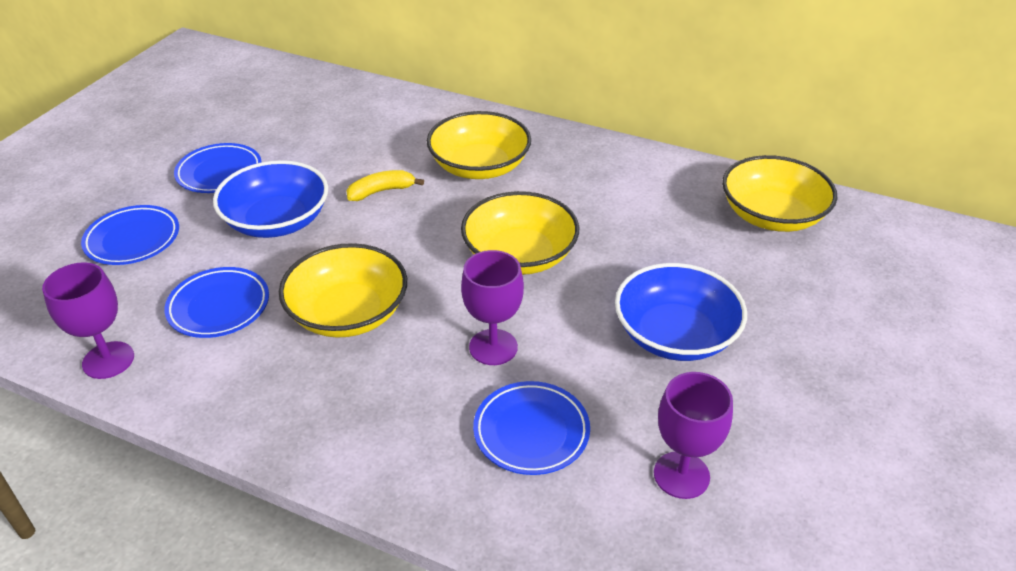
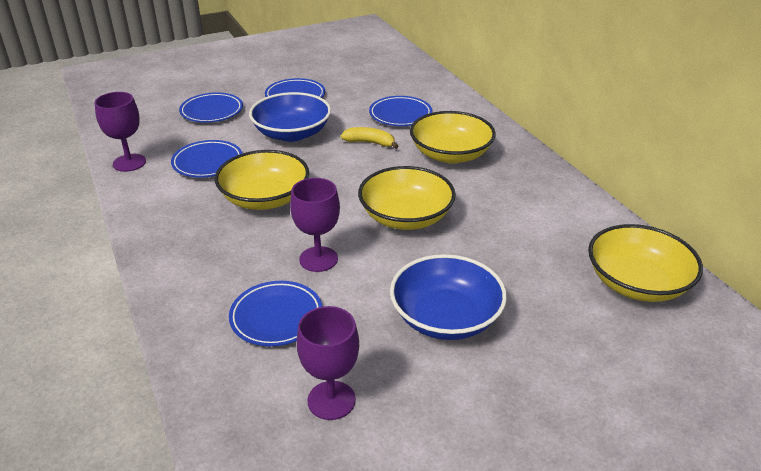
camera: 40 degrees right, 5 degrees down
none -> blue plate [369,96,432,126]

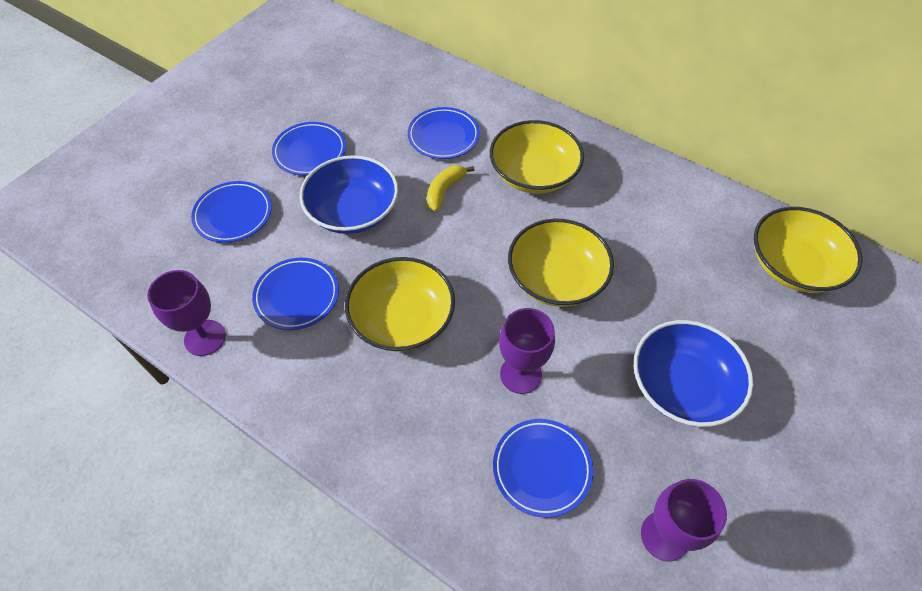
camera: 30 degrees left, 20 degrees up
yellow banana [341,127,398,149] -> yellow banana turned 45 degrees counterclockwise [427,165,474,211]

